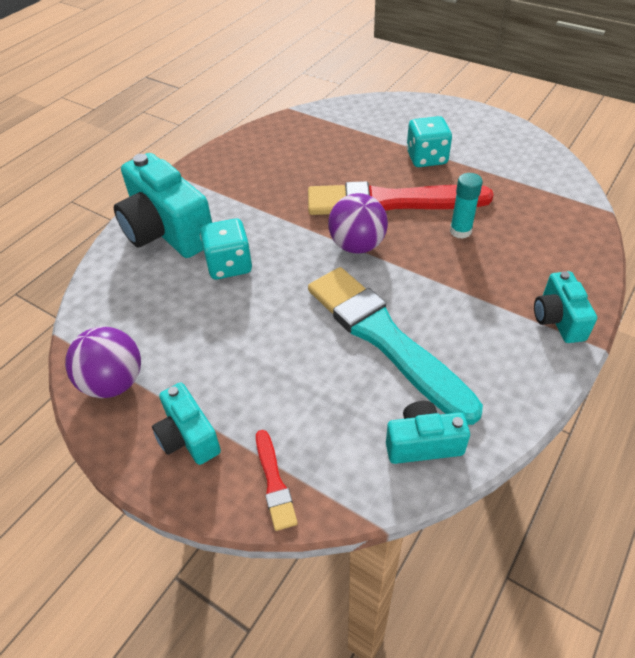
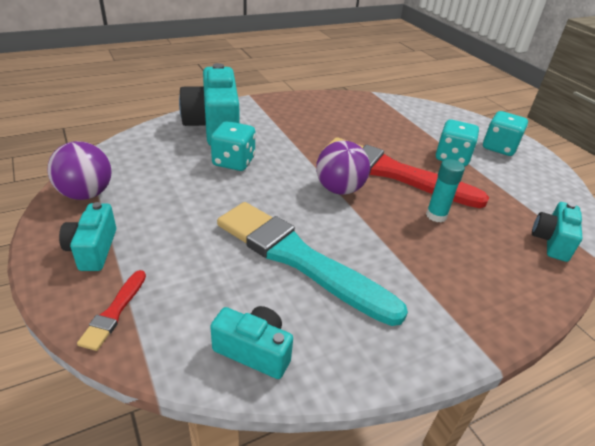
camera: 25 degrees right, 10 degrees down
turquoise brush [308,267,483,425] -> turquoise brush turned 45 degrees counterclockwise [217,202,408,326]
turquoise camera [534,271,597,343] -> turquoise camera moved to [532,202,582,262]
none -> turquoise dice [483,111,528,156]

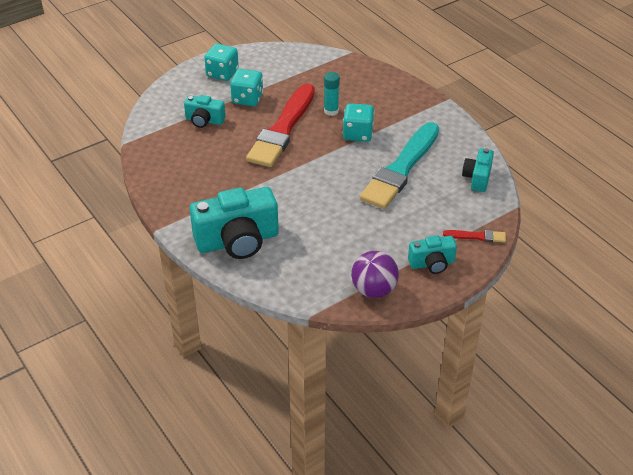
camera: 95 degrees left, 5 degrees up
turquoise dice [211,121,256,171] -> turquoise dice moved to [343,103,374,142]
purple ball [316,141,370,195] -> none
turquoise camera [532,202,582,262] -> turquoise camera moved to [184,95,226,128]

